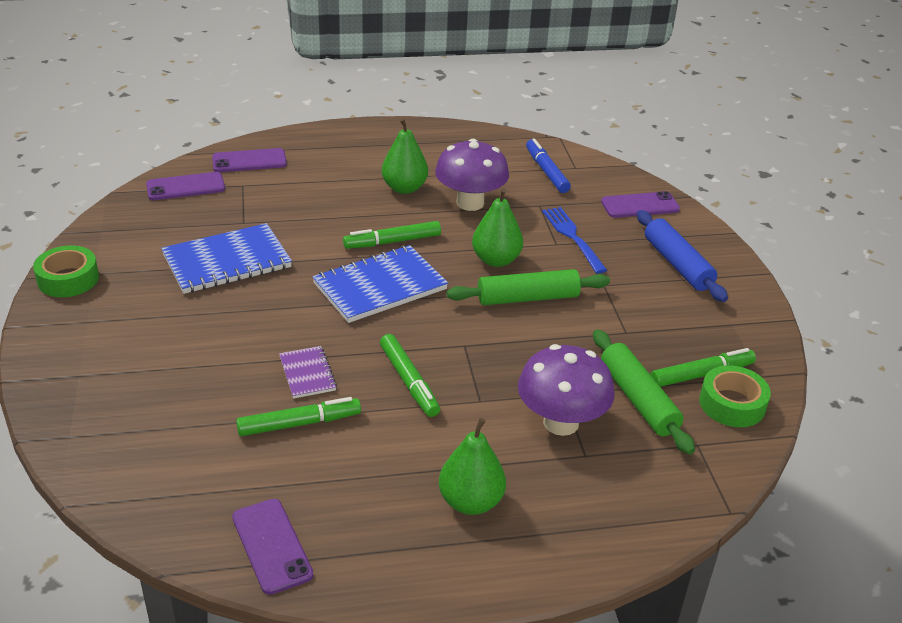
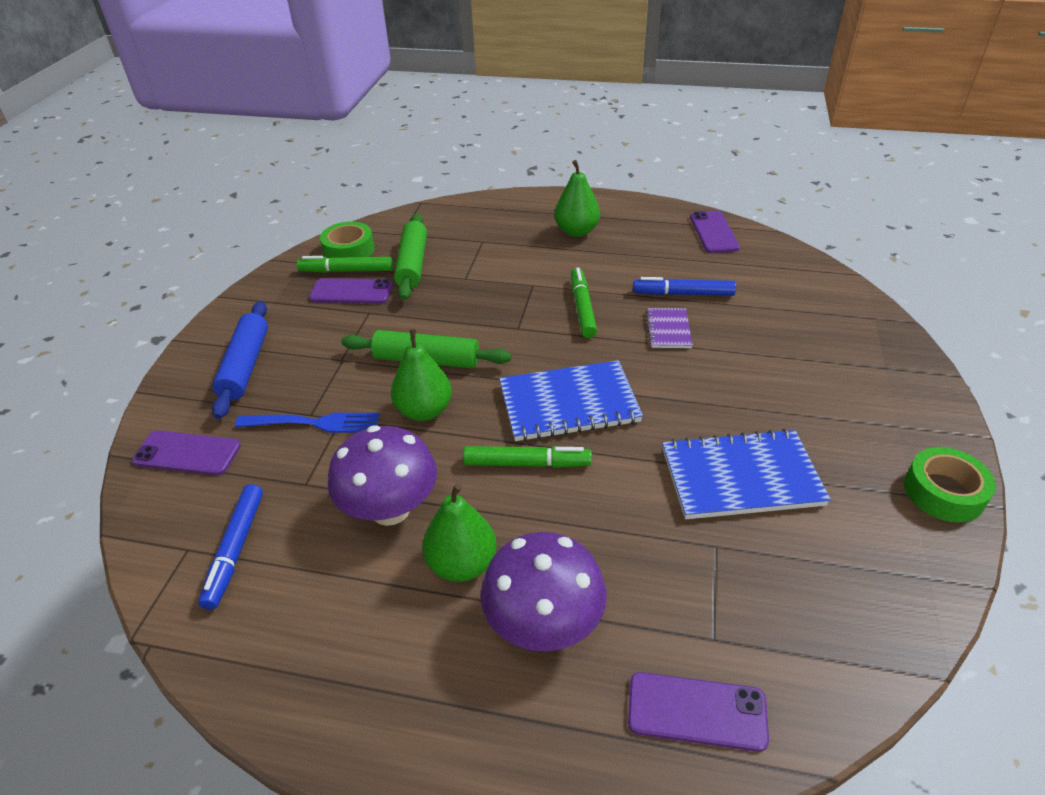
camera: 155 degrees left, 5 degrees up
purple phone [146,172,225,200] -> purple phone moved to [309,278,393,304]
green marker [236,397,361,436] -> blue marker [633,277,736,296]
purple mushroom [518,344,615,436] -> purple mushroom moved to [481,532,606,652]
blue fork [542,207,607,274] -> blue fork turned 90 degrees counterclockwise [235,413,380,433]

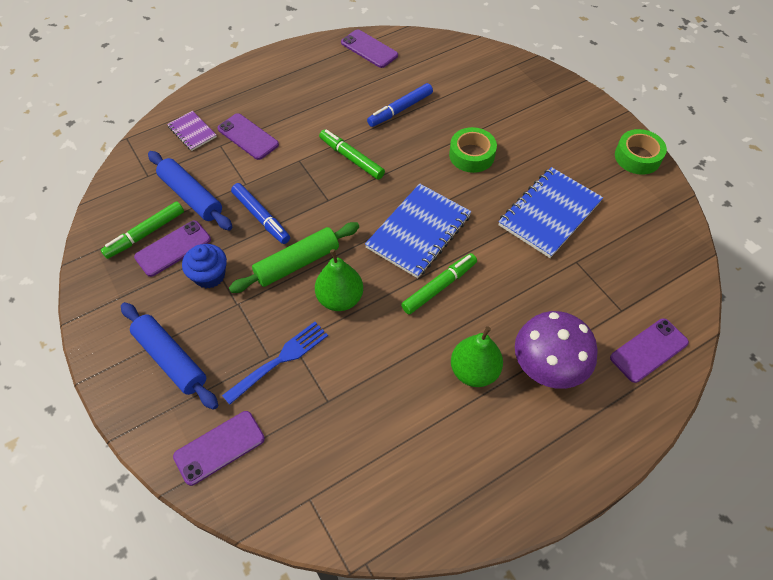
camera: 45 degrees left, 15 degrees up
blue marker [198,484,263,610] -> blue marker moved to [231,183,290,244]
green tape [320,221,375,258] -> green tape moved to [449,127,497,173]
purple mushroom [328,425,437,526] -> none
green rolling pin [394,213,427,300] -> blue rolling pin [148,151,232,230]
green pear [554,160,600,237] -> none
purple notebook [646,308,693,348] -> purple notebook moved to [167,111,217,151]
none -> blue cupcake [182,244,227,289]
none -> purple phone [217,113,279,160]

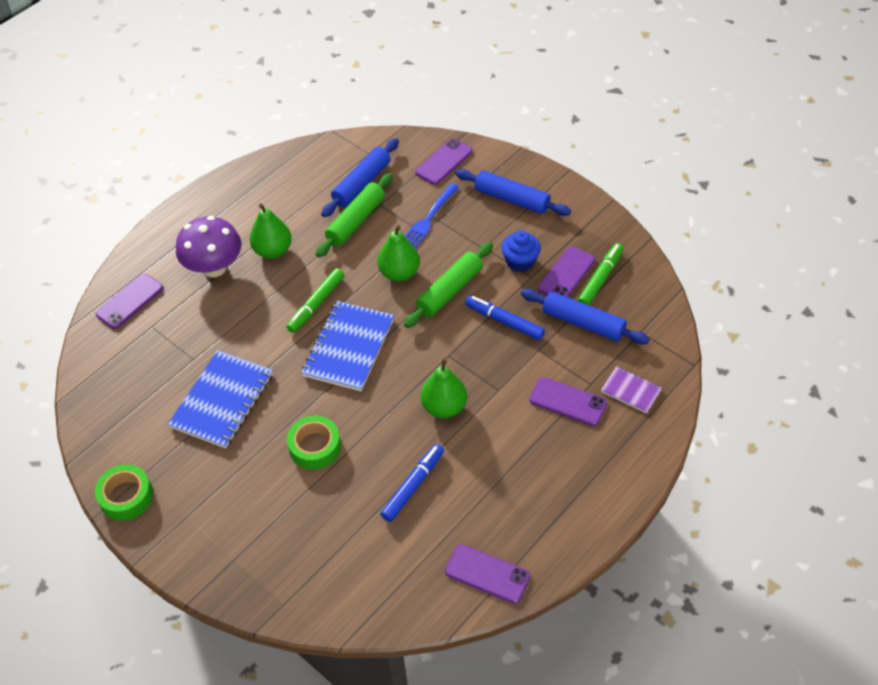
camera: 165 degrees right, 5 degrees down
green marker [319,129,385,180] -> green pear [421,358,467,418]
none -> green rolling pin [316,173,393,257]
none -> blue rolling pin [321,138,399,217]

